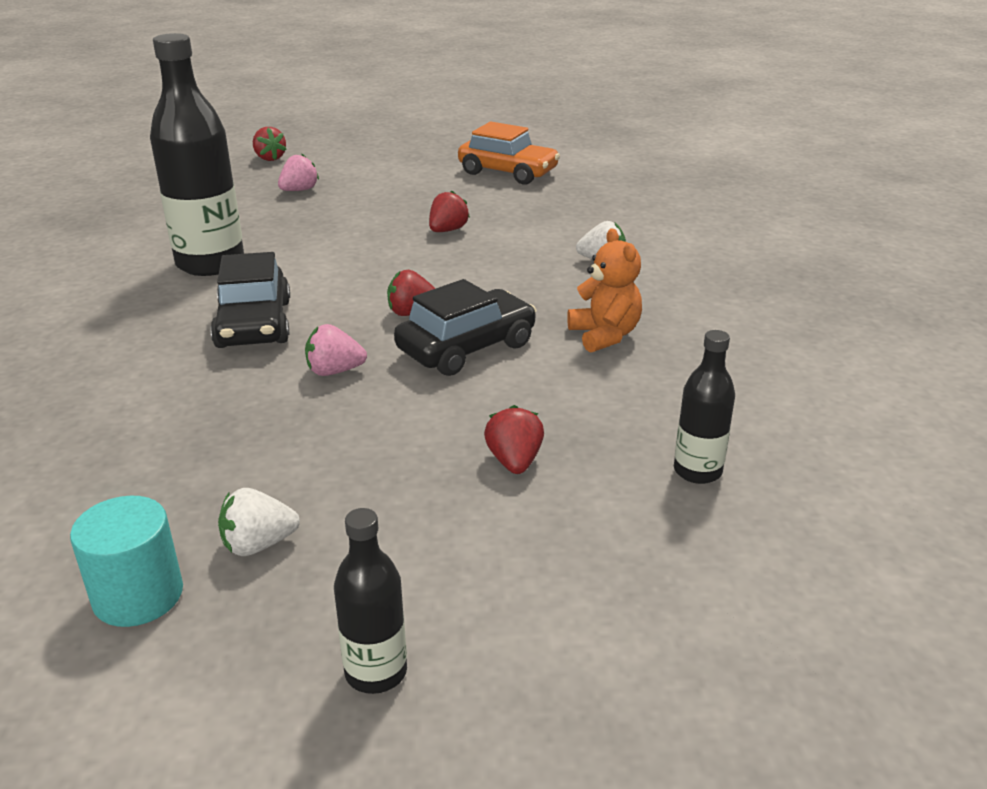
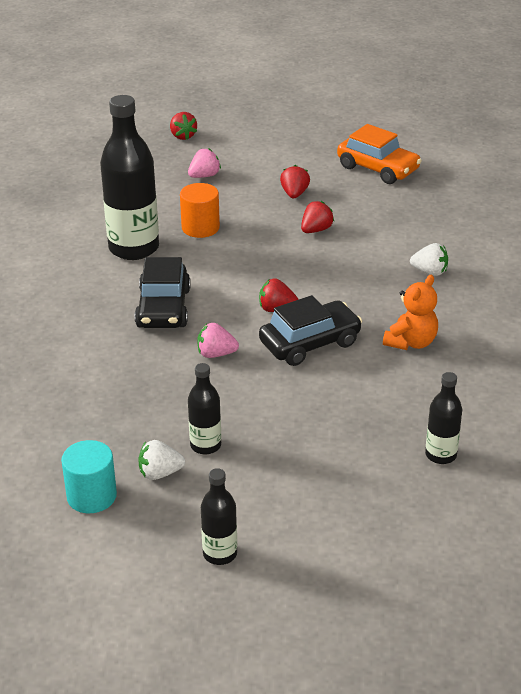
camera: 10 degrees right, 5 degrees up
red strawberry [484,405,544,474] -> red strawberry moved to [280,165,310,198]
orange teddy bear [567,228,642,353] -> orange teddy bear turned 45 degrees clockwise [383,275,438,350]
none -> orange cylinder [180,183,220,238]
none -> black bottle [188,363,221,454]

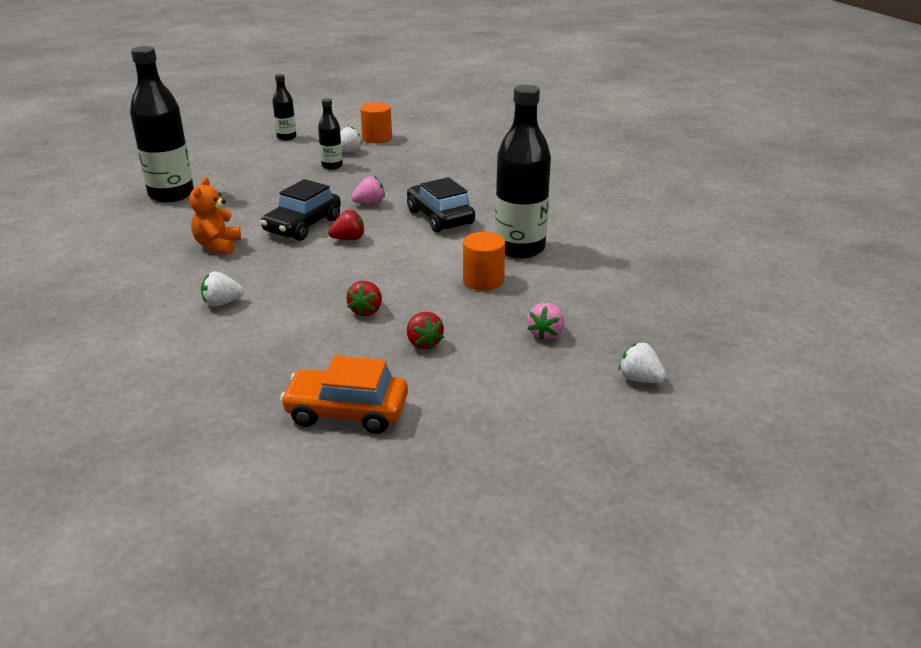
camera: 150 degrees right, 5 degrees down
turquoise cylinder [61,440,117,513] -> orange cylinder [360,102,392,143]
red strawberry [170,112,197,140] -> white strawberry [619,342,666,383]
black bottle [425,372,462,464] -> black bottle [130,46,194,202], size x1.99

